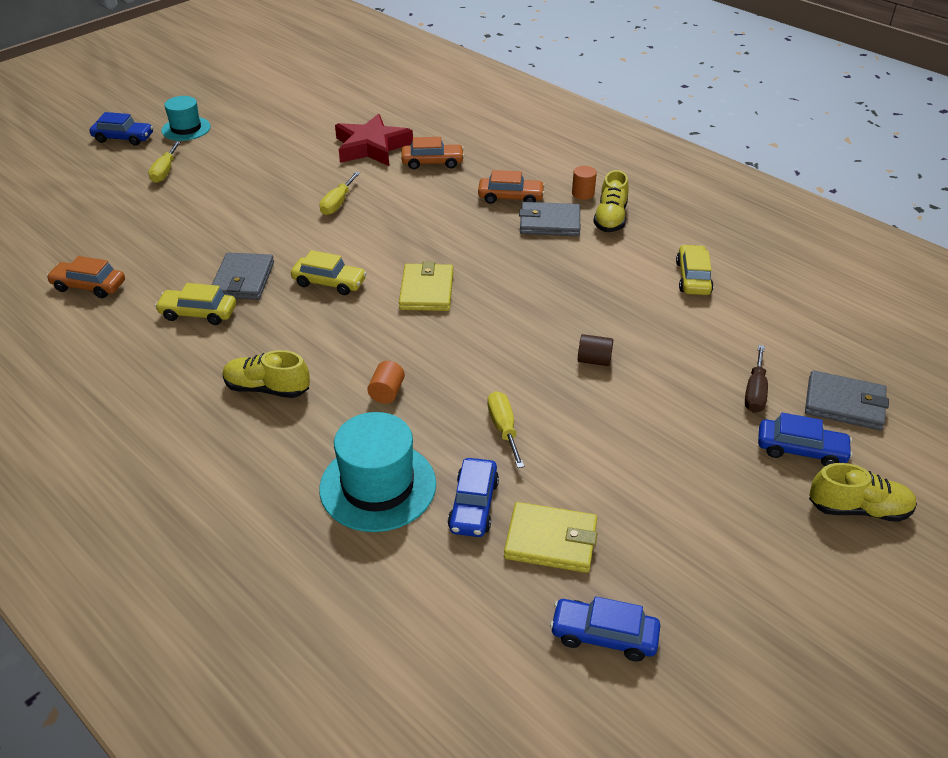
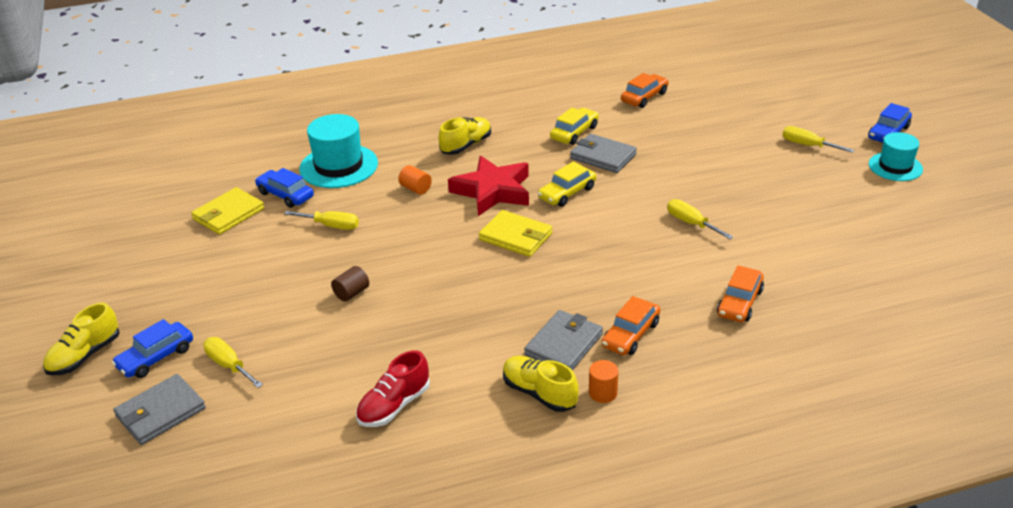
camera: 120 degrees right, 5 degrees down
red star [335,114,413,166] -> red star moved to [448,156,529,216]
blue car [550,597,660,661] -> none
yellow car [676,245,714,295] -> red shoe [356,350,430,427]
brown screwdriver [745,345,768,413] -> yellow screwdriver [203,337,263,388]

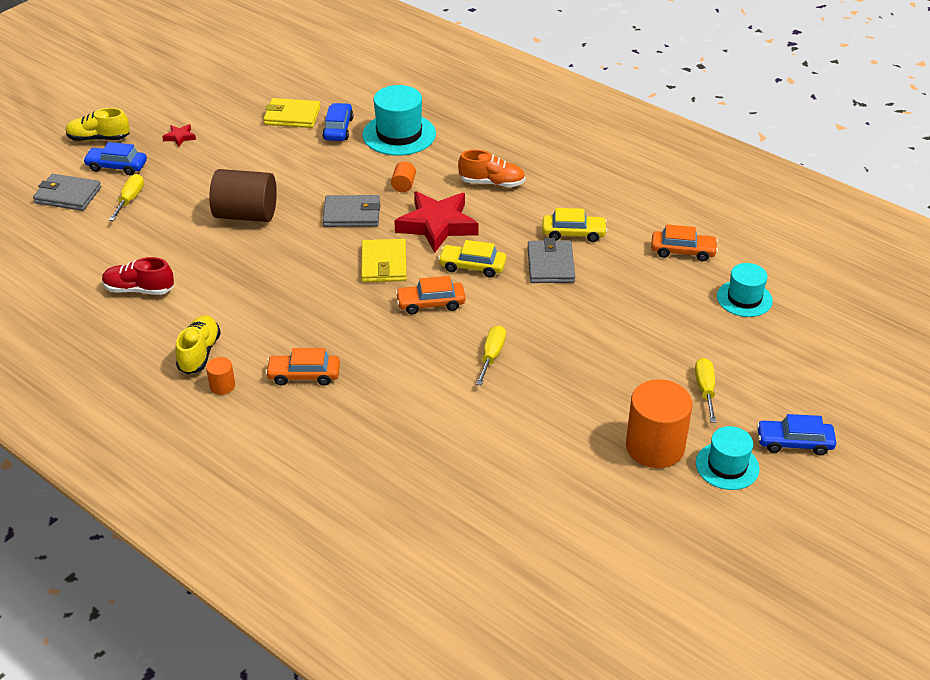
camera: 55 degrees right, 5 degrees up
yellow screwdriver [284,211,359,230] -> none
brown cylinder [331,266,369,302] -> brown cylinder [209,169,277,222], size x2.22
yellow shoe [438,117,491,155] -> orange shoe [458,150,525,187]
grey wallet [524,310,603,370] -> grey wallet moved to [323,195,380,227]
orange car [717,265,764,322] -> orange car moved to [395,276,466,314]
none -> red star [162,124,196,147]
none -> orange cylinder [626,379,692,468]
none -> turquoise hat [717,263,773,317]

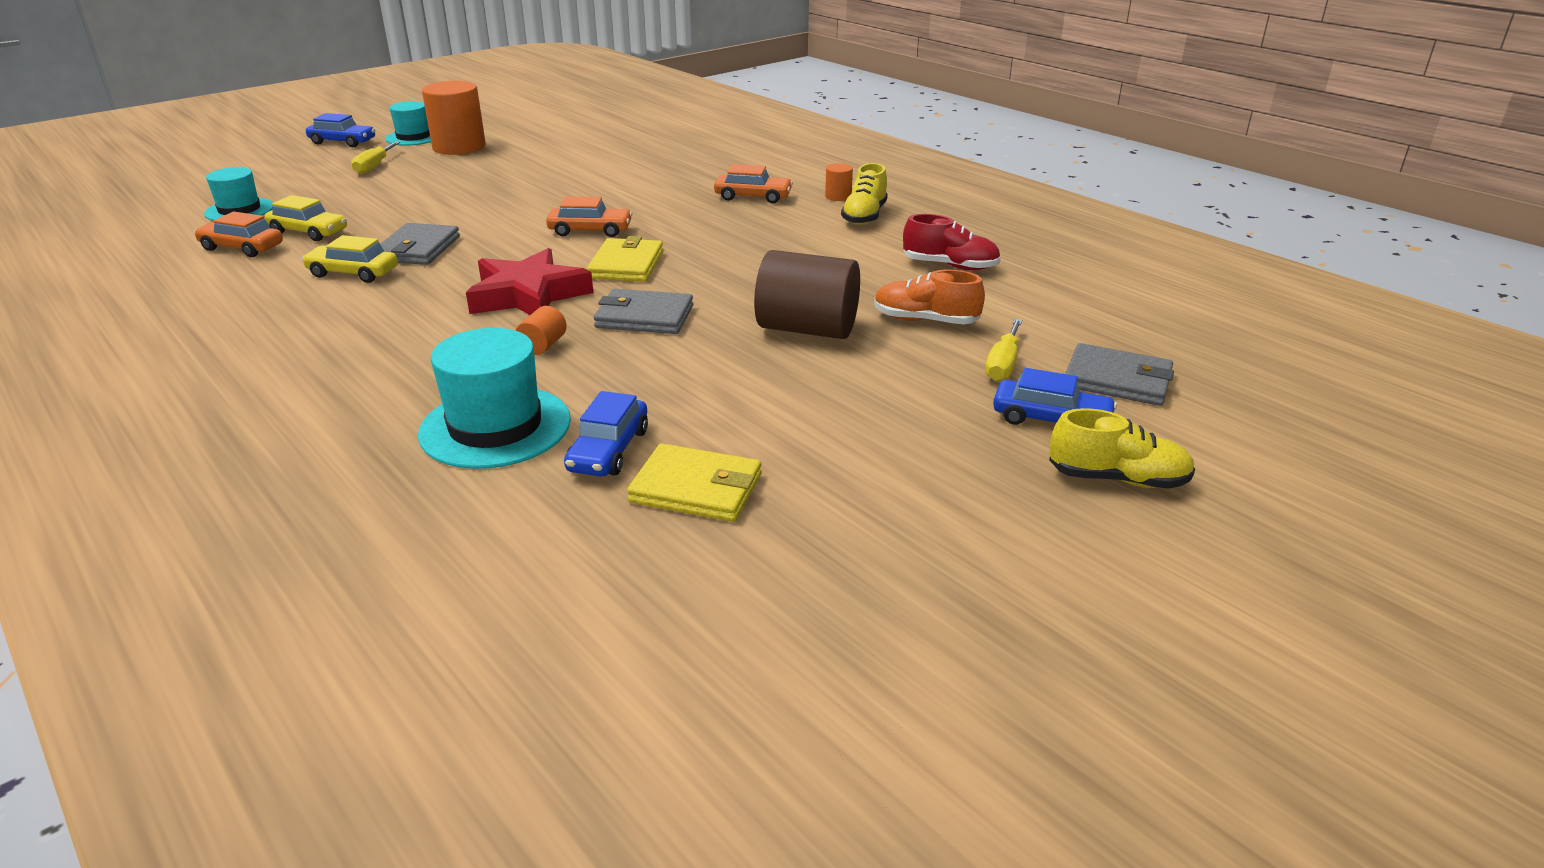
camera: 170 degrees left, 10 degrees down
red star [162,124,196,147] -> none
yellow car [438,240,506,278] -> yellow car moved to [265,195,347,241]
orange shoe [458,150,525,187] -> orange shoe moved to [874,270,985,324]
yellow screwdriver [476,325,506,385] -> none

